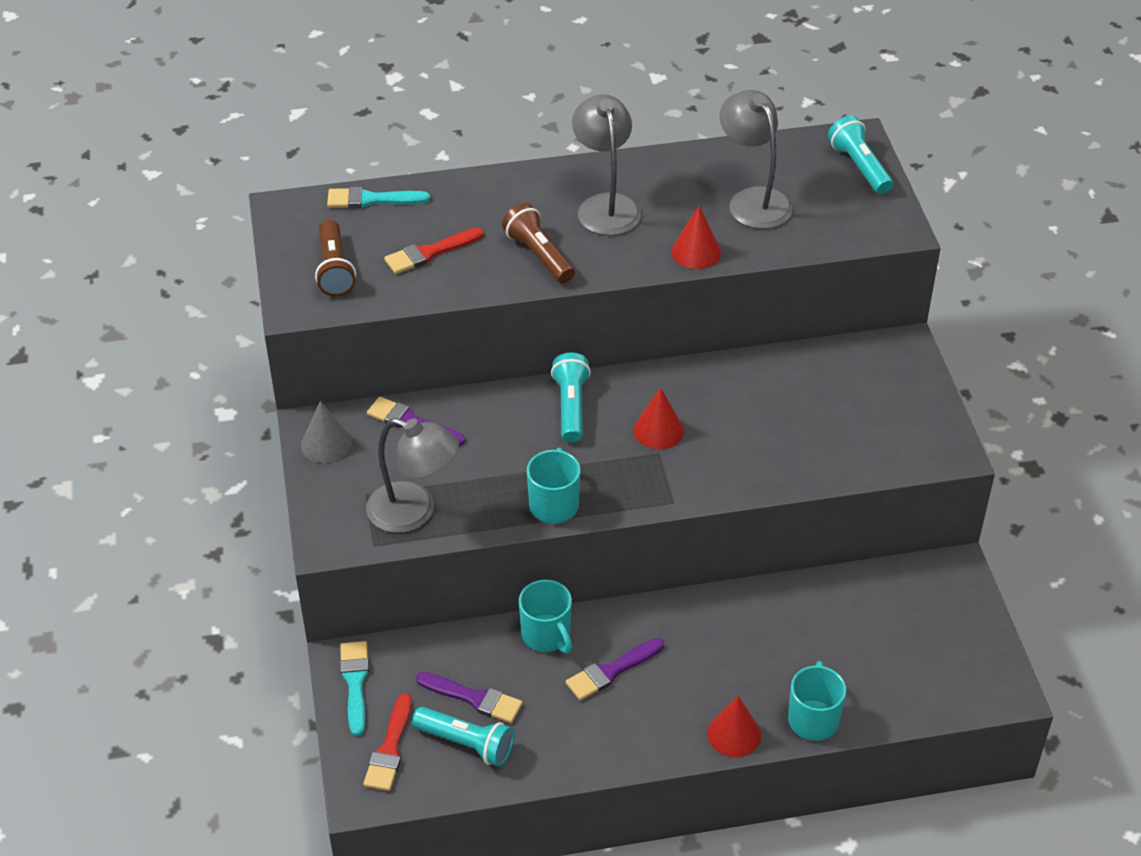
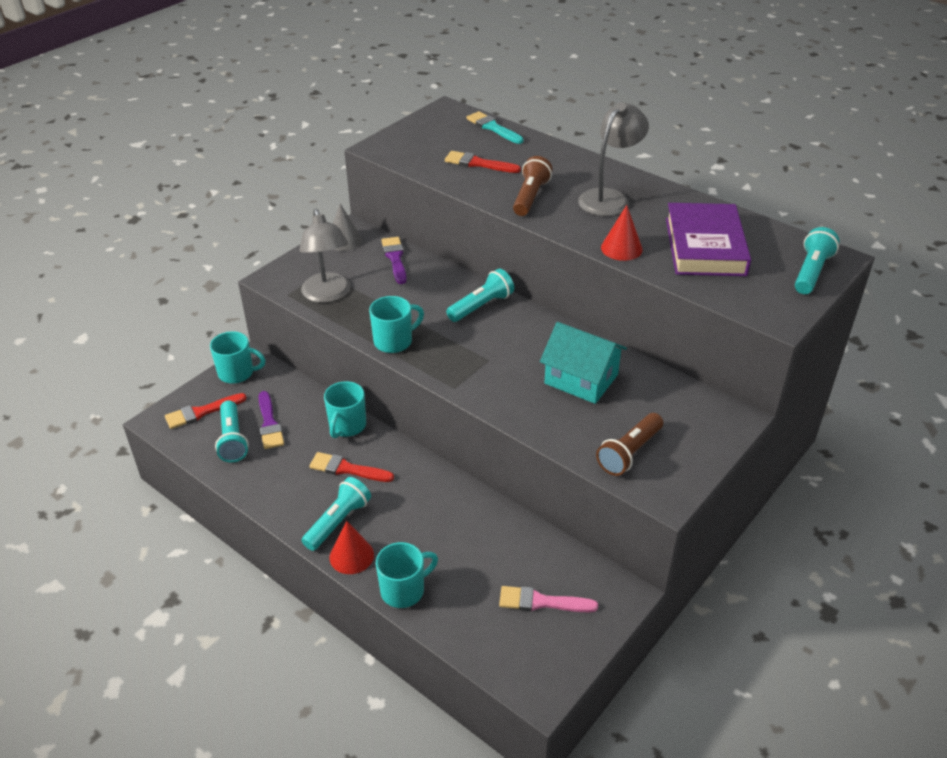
camera: 50 degrees right, 5 degrees down
brown flashlight [315,220,356,297] -> brown flashlight moved to [596,413,663,476]
turquoise brush [340,641,369,736] -> turquoise mug [210,331,265,384]
purple brush [566,638,664,701] -> red brush [309,452,394,482]
red cone [633,387,684,449] -> none
grey lamp [719,90,793,229] -> purple book [666,203,751,276]
none -> turquoise flashlight [301,477,371,551]
none -> pink brush [499,586,598,612]
none -> turquoise house [540,322,627,404]

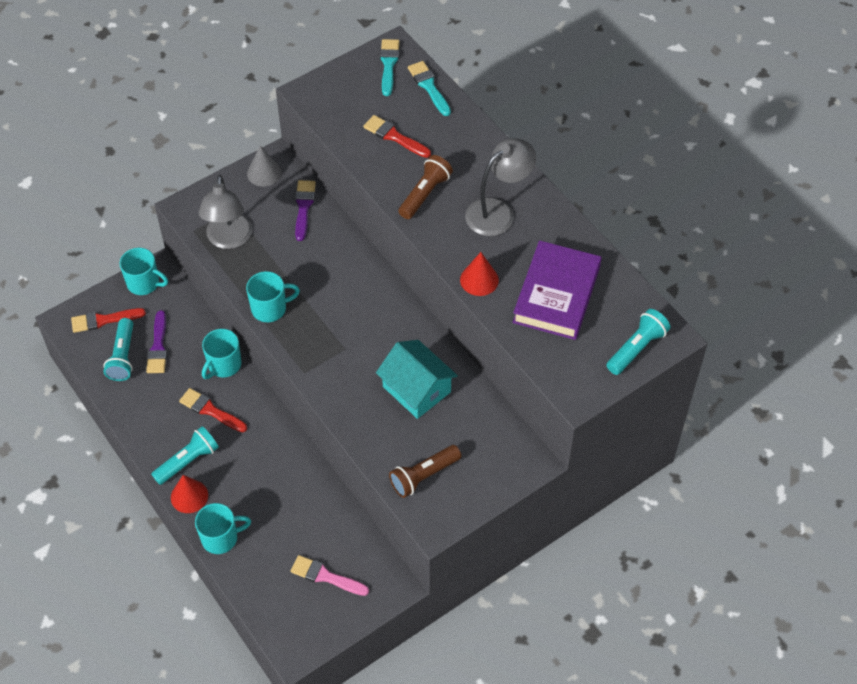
camera: 15 degrees right, 15 degrees up
turquoise flashlight [446,269,514,322] -> none
none -> turquoise brush [380,39,400,96]

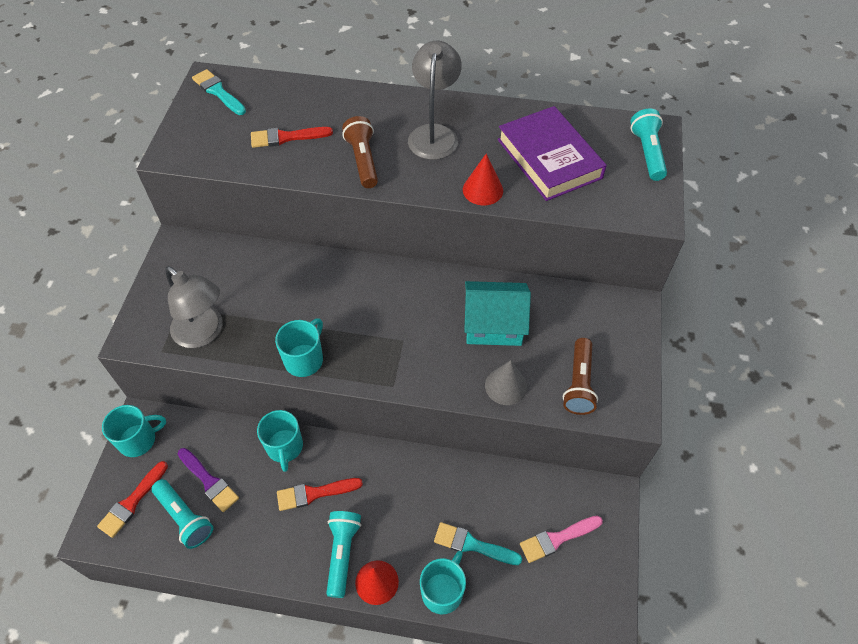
camera: 45 degrees left, 0 degrees up
grey cone [247,145,282,187] -> grey cone moved to [485,360,527,405]
purple brush [295,180,316,241] -> none
turquoise brush [408,61,451,116] -> turquoise brush moved to [434,522,522,565]

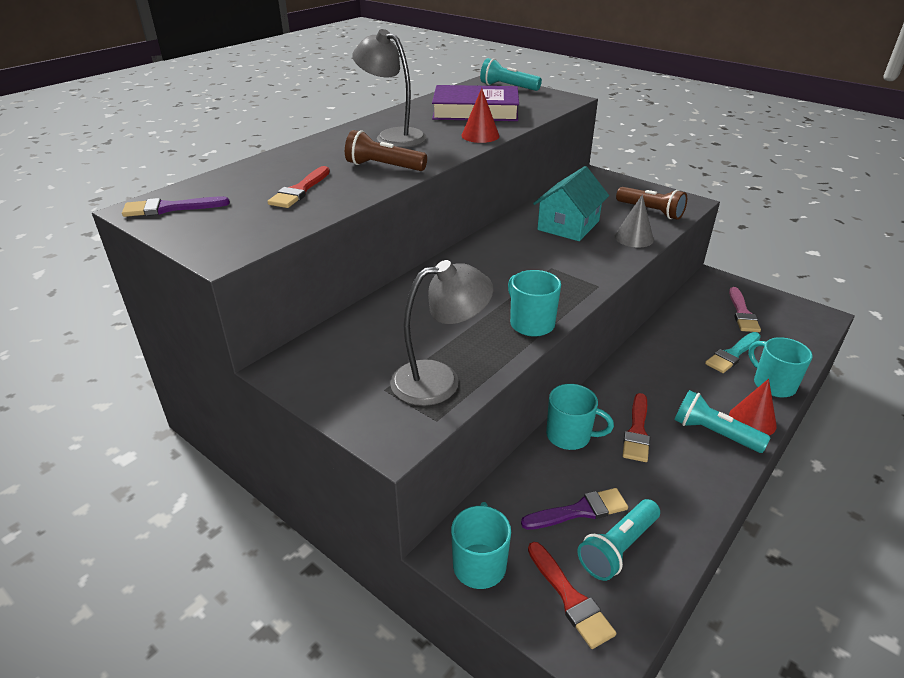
camera: 60 degrees left, 20 degrees down
turquoise flashlight [151,479,213,549] -> turquoise flashlight turned 150 degrees clockwise [577,499,660,581]
turquoise brush [192,69,246,115] -> purple brush [122,196,230,217]

